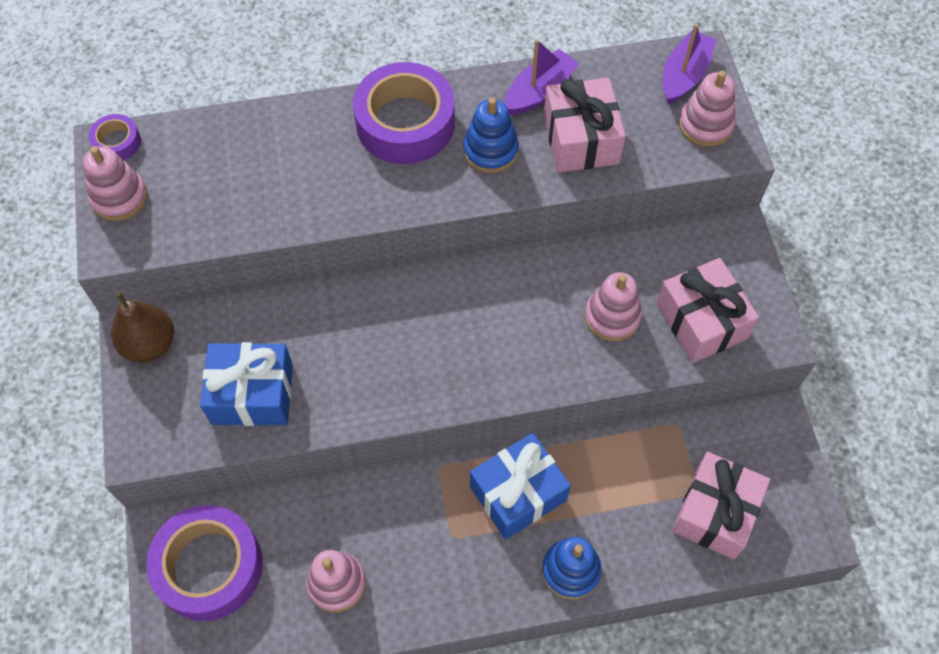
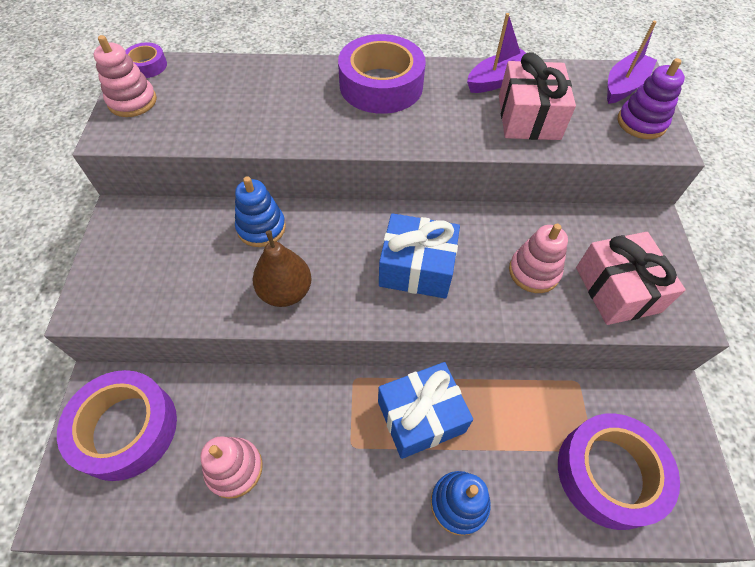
camera: 10 degrees right, 5 degrees down
brown pear [111,292,174,363] -> brown pear moved to [253,230,312,307]
blue gift [200,342,293,426] -> blue gift moved to [379,213,460,299]
blue stacking toy [463,98,519,173] -> blue stacking toy moved to [235,176,286,247]
pink gift [672,452,770,559] -> purple tape [558,413,680,530]
pink stacking toy [679,71,736,147] -> purple stacking toy [618,58,685,139]

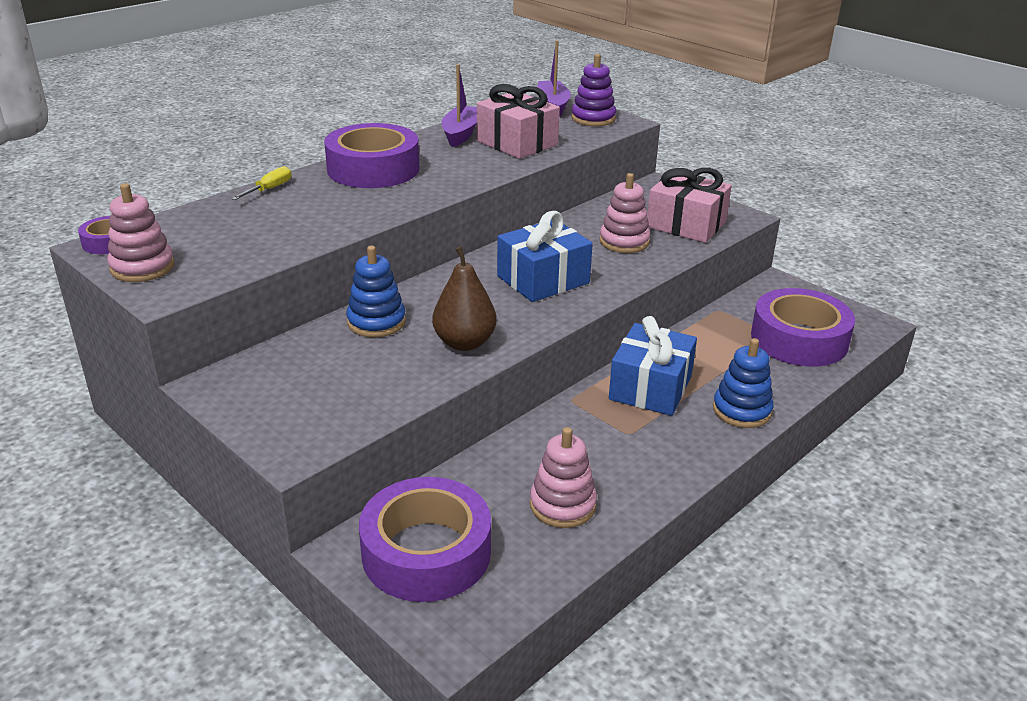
camera: 45 degrees left, 25 degrees down
none -> yellow screwdriver [231,166,292,200]

